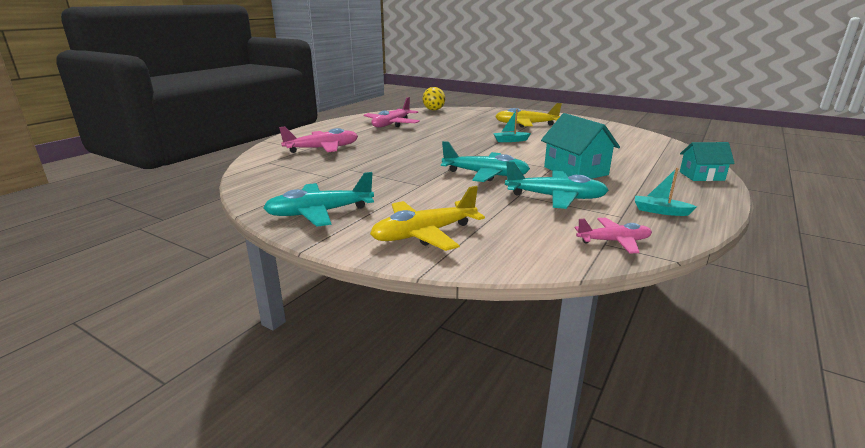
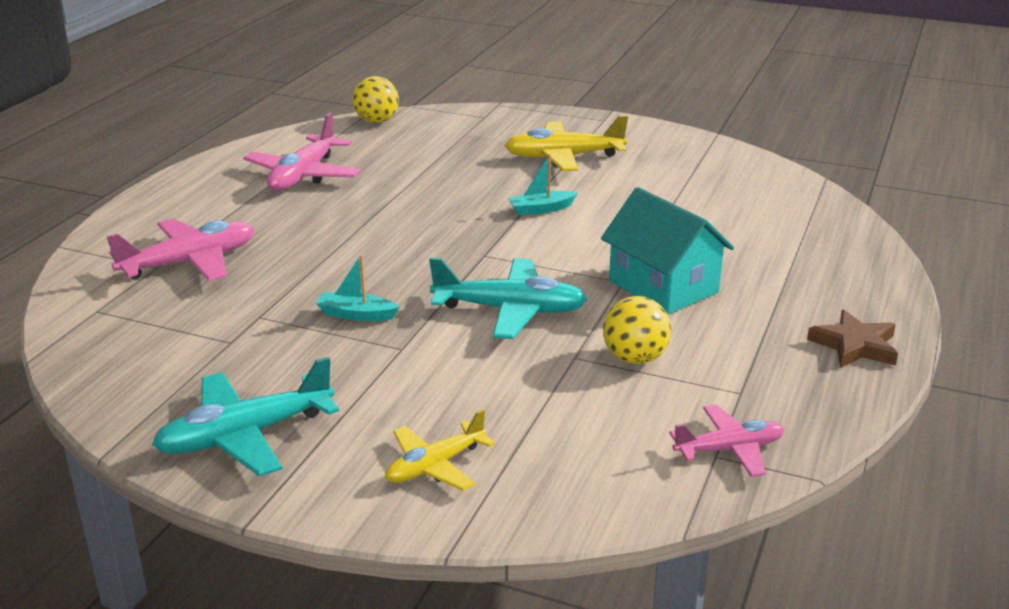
camera: 10 degrees left, 5 degrees up
yellow plane [370,186,485,251] -> yellow plane [385,409,495,491], size x0.63
turquoise plane [505,161,609,209] -> yellow ball [603,296,671,364]
turquoise boat [635,168,697,216] -> turquoise boat moved to [316,255,399,321]
turquoise house [680,142,735,181] -> none
none -> brown star [807,310,898,368]

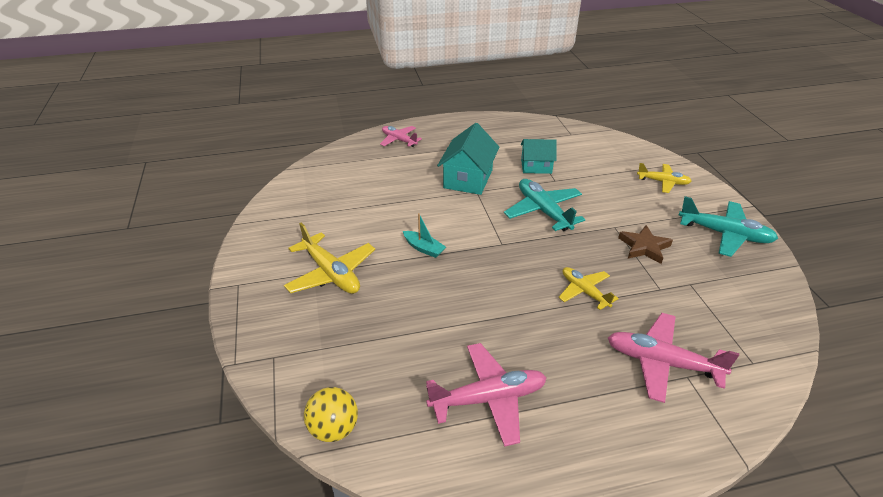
camera: 125 degrees left, 10 degrees up
turquoise boat [316,255,399,321] -> none
yellow ball [603,296,671,364] -> turquoise house [521,139,557,174]
pink plane [669,405,784,477] -> pink plane moved to [380,126,422,147]
brown star [807,310,898,368] -> brown star moved to [618,225,673,264]
none -> yellow plane [558,267,619,310]

